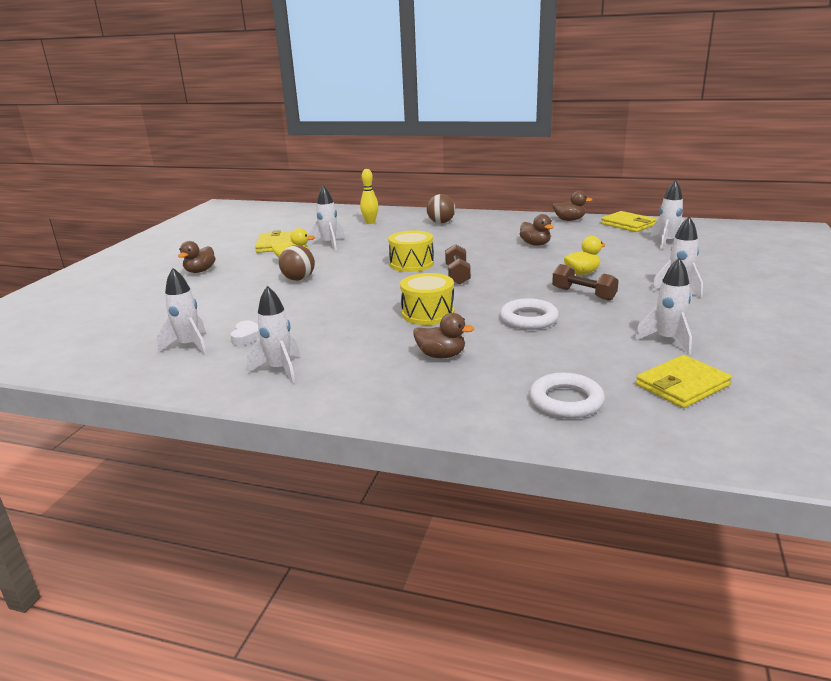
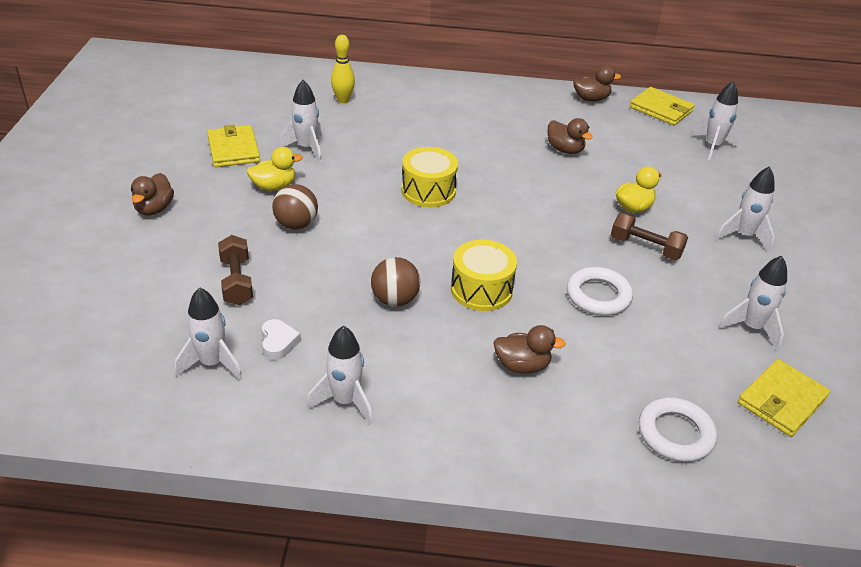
camera: 15 degrees left, 15 degrees up
brown ball [427,194,455,223] -> brown ball moved to [371,257,420,307]
brown dumbbell [445,244,471,285] -> brown dumbbell moved to [218,235,253,305]

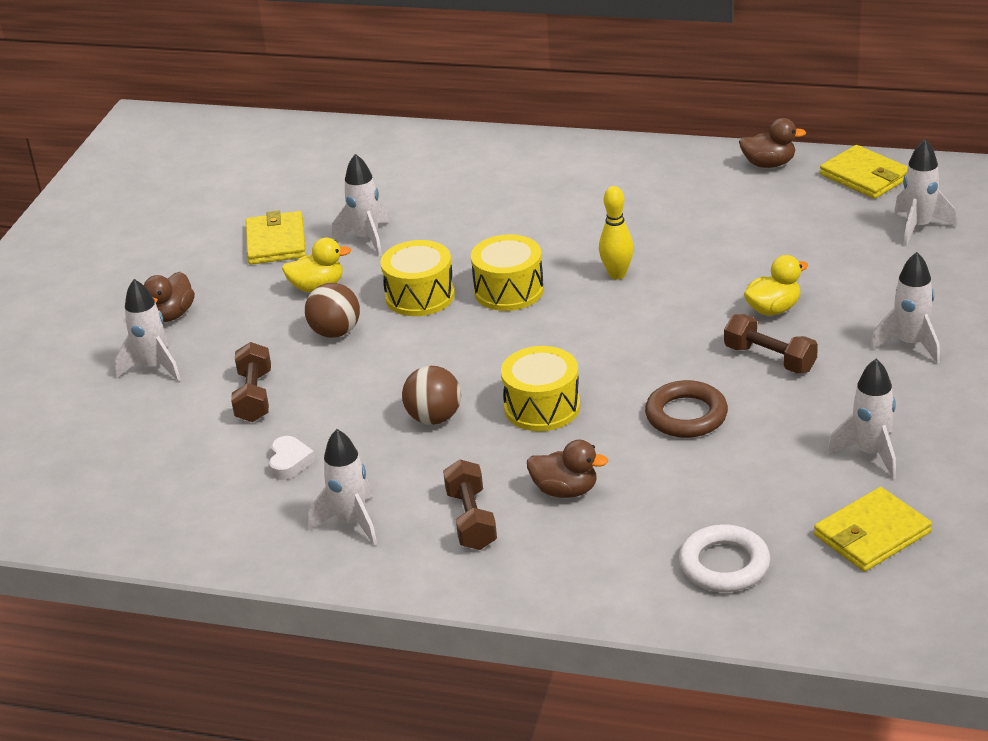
camera: 15 degrees right, 5 degrees down
white rocket [175,287,242,380] -> white rocket moved to [115,279,181,382]
yellow bowling pin [331,35,355,103] -> yellow bowling pin moved to [599,186,634,279]
brown duck [547,118,593,154] -> none
white ring [567,267,633,316] -> brown ring [645,380,728,438]
none -> yellow drum [380,240,455,316]
none -> brown dumbbell [443,460,497,550]

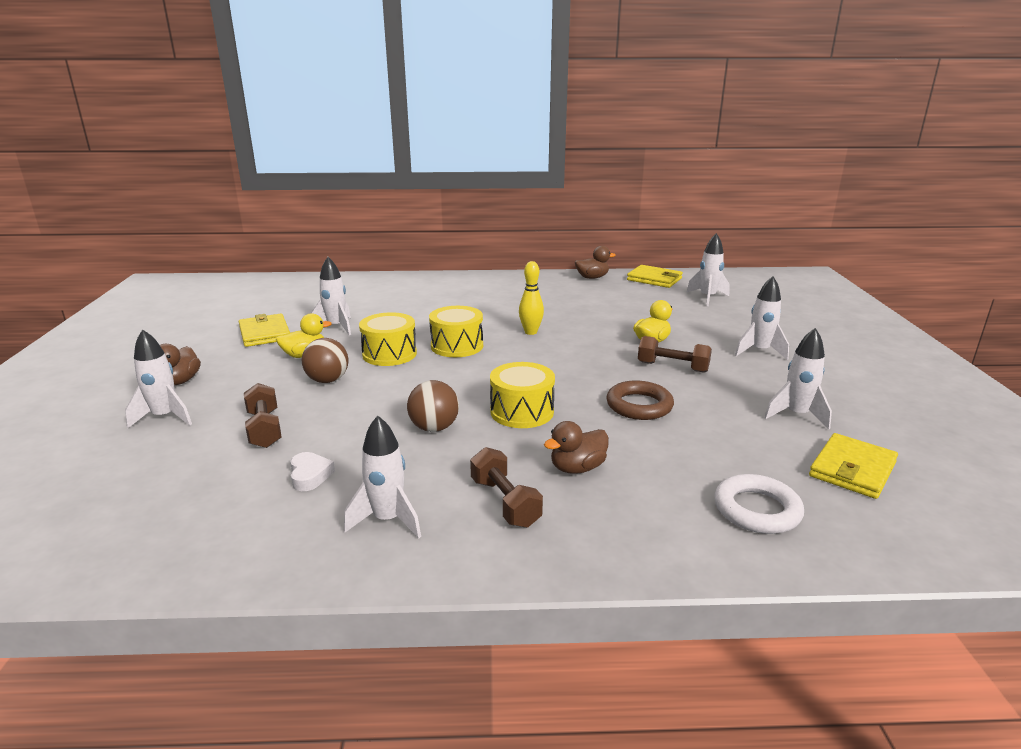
camera: 20 degrees left, 10 degrees down
brown duck [527,440,608,498] -> brown duck turned 150 degrees clockwise [544,421,609,474]

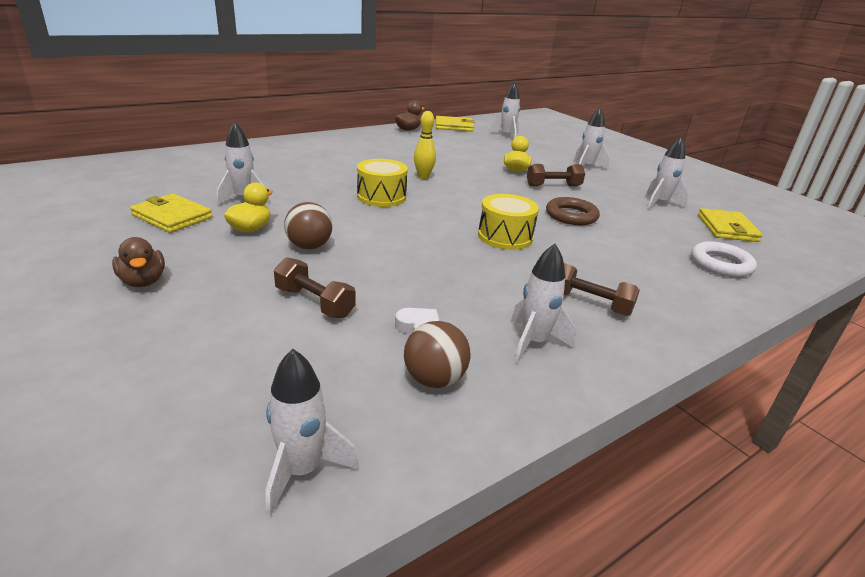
camera: 35 degrees left, 5 degrees up
white rocket [125,329,192,428] -> white rocket moved to [265,349,359,517]
yellow drum [359,312,417,366] -> none
brown ball [407,380,459,432] -> brown ball moved to [404,321,470,388]
brown duck [544,421,609,474] -> none

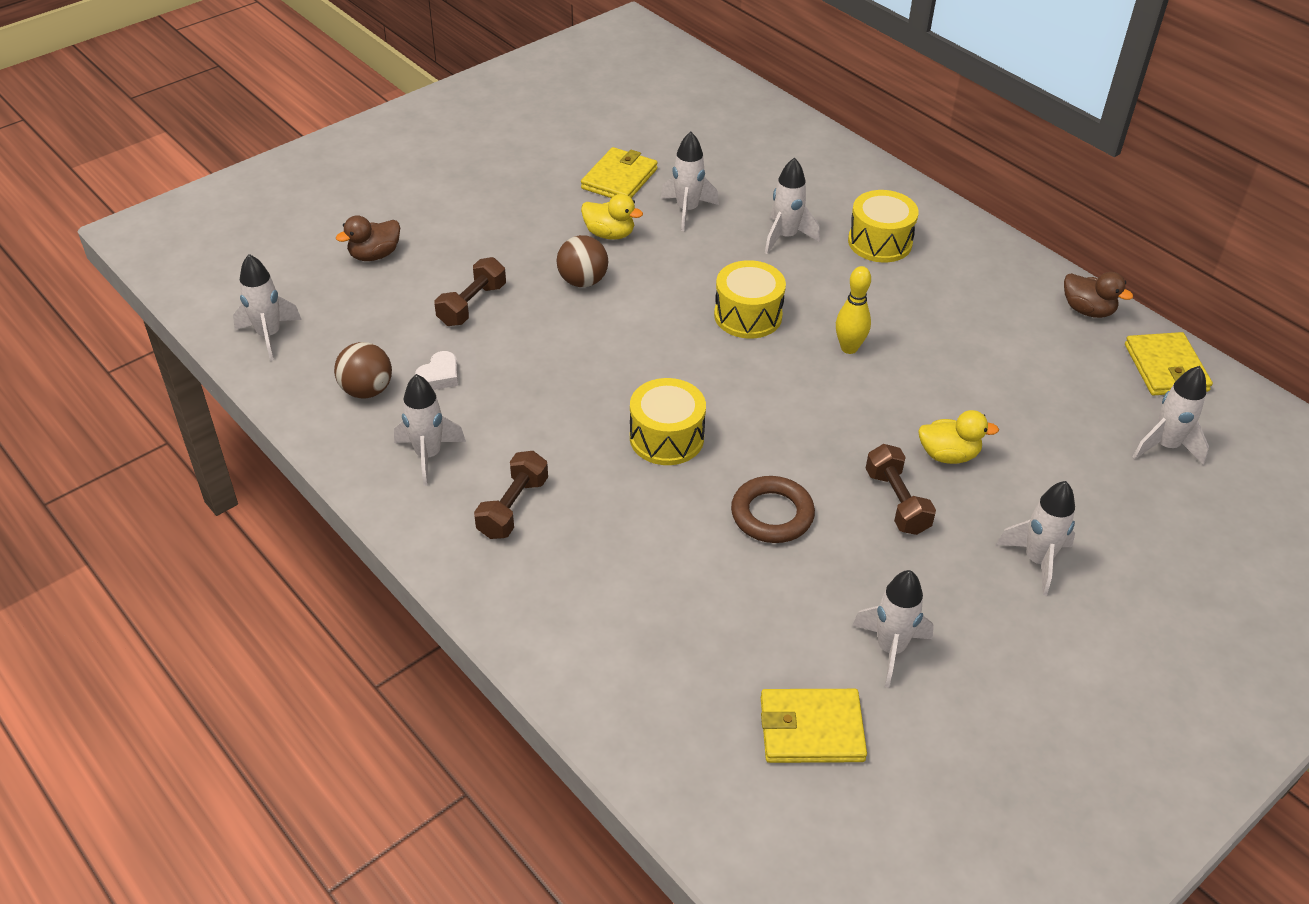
camera: 85 degrees right, 15 degrees up
brown duck [112,237,165,287] -> brown duck moved to [336,215,400,261]
white ring [691,241,757,277] -> none
none -> white rocket [765,157,820,254]
none -> yellow drum [848,190,919,262]

